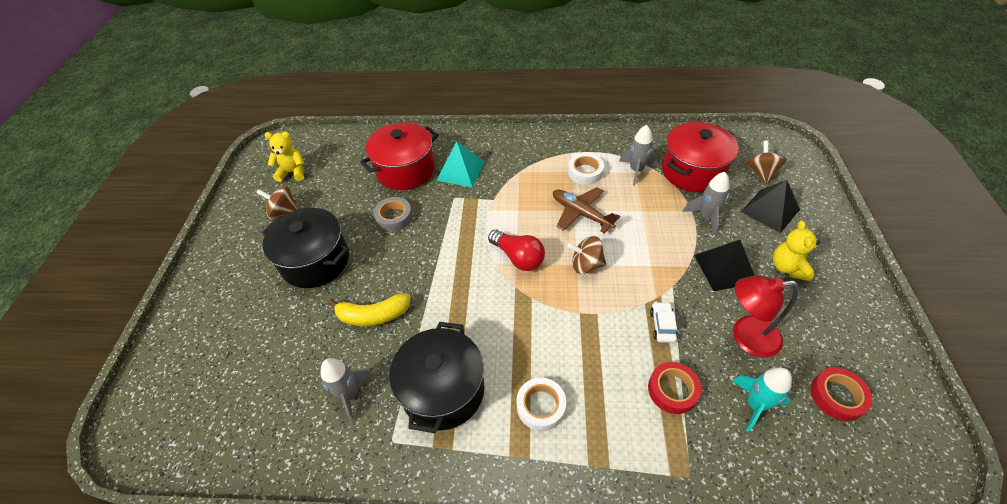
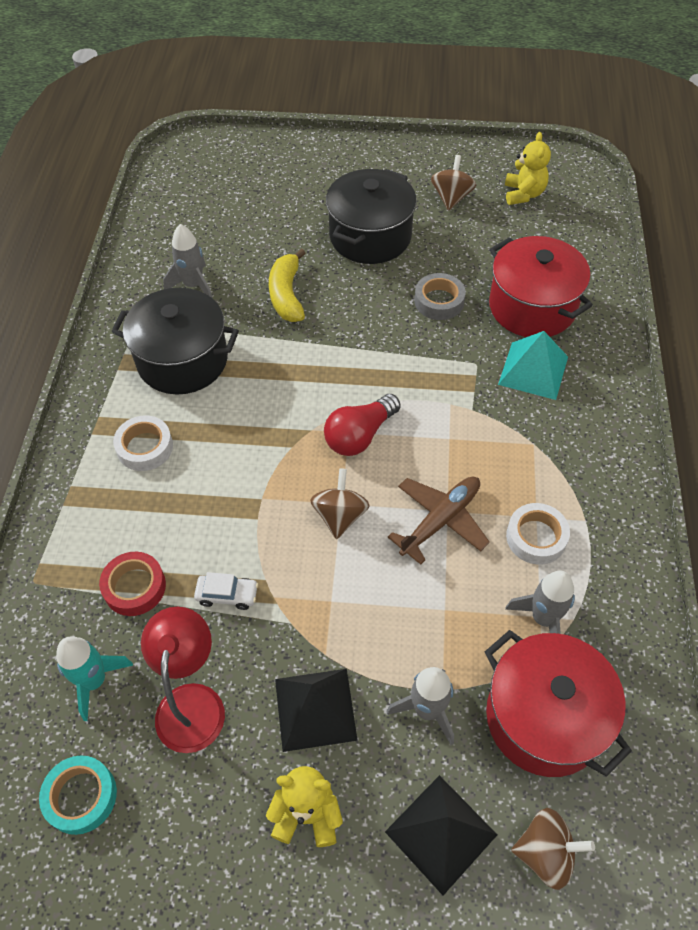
camera: 90 degrees right, 5 degrees up
red tape [810,367,873,421] -> turquoise tape [39,756,117,835]

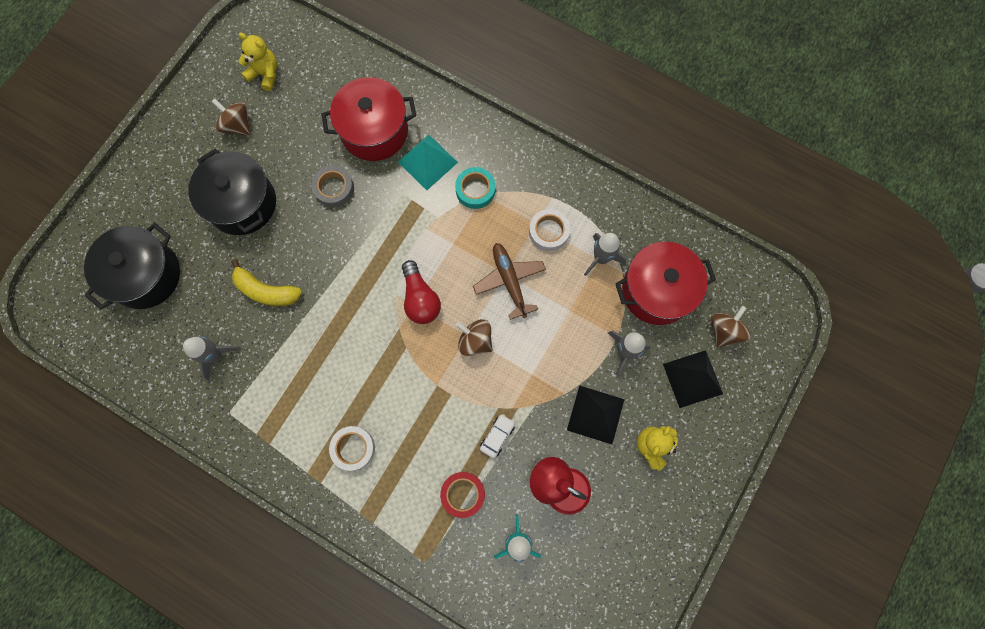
camera: 65 degrees left, 20 degrees up
turquoise tape [39,756,117,835] -> turquoise tape moved to [455,167,495,209]
black pot [111,288,239,394] -> black pot moved to [84,223,180,310]

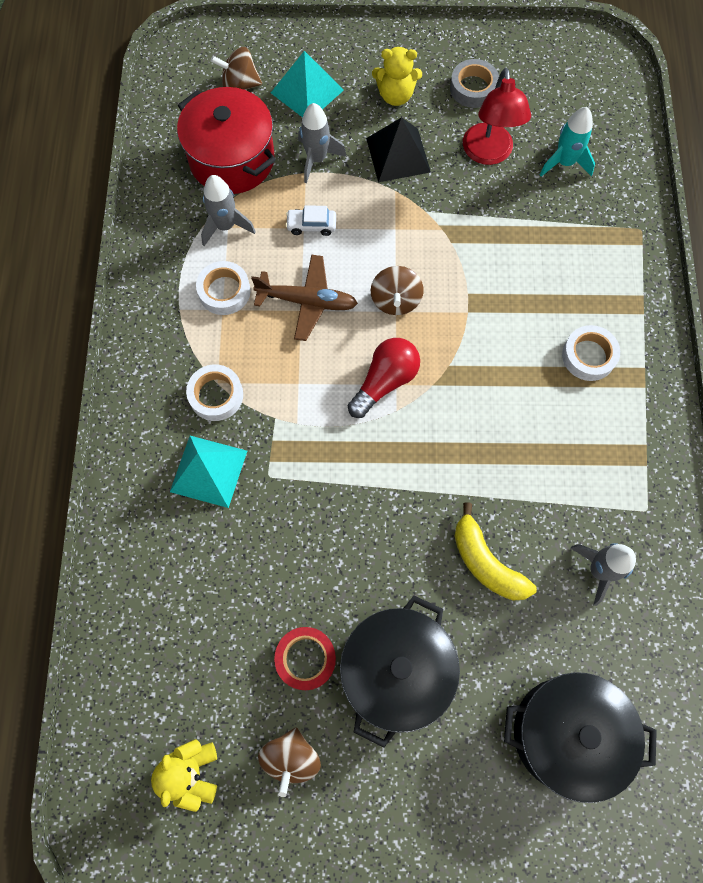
camera: 120 degrees left, 5 degrees down
yellow banana [231,259,302,306] -> yellow banana turned 150 degrees clockwise [454,502,537,601]
grey tape [312,166,354,207] -> grey tape moved to [450,59,499,108]
red pot [321,77,416,161] -> none
red tape [440,472,485,518] -> red tape moved to [274,627,336,690]
turquoise tape [455,167,495,209] -> white tape [186,364,243,421]
brown plane [473,243,546,320] -> brown plane turned 120 degrees counterclockwise [251,254,358,341]
white car [480,414,515,458] -> white car moved to [286,205,336,236]
black pyramid [663,350,723,408] -> turquoise pyramid [271,51,344,117]

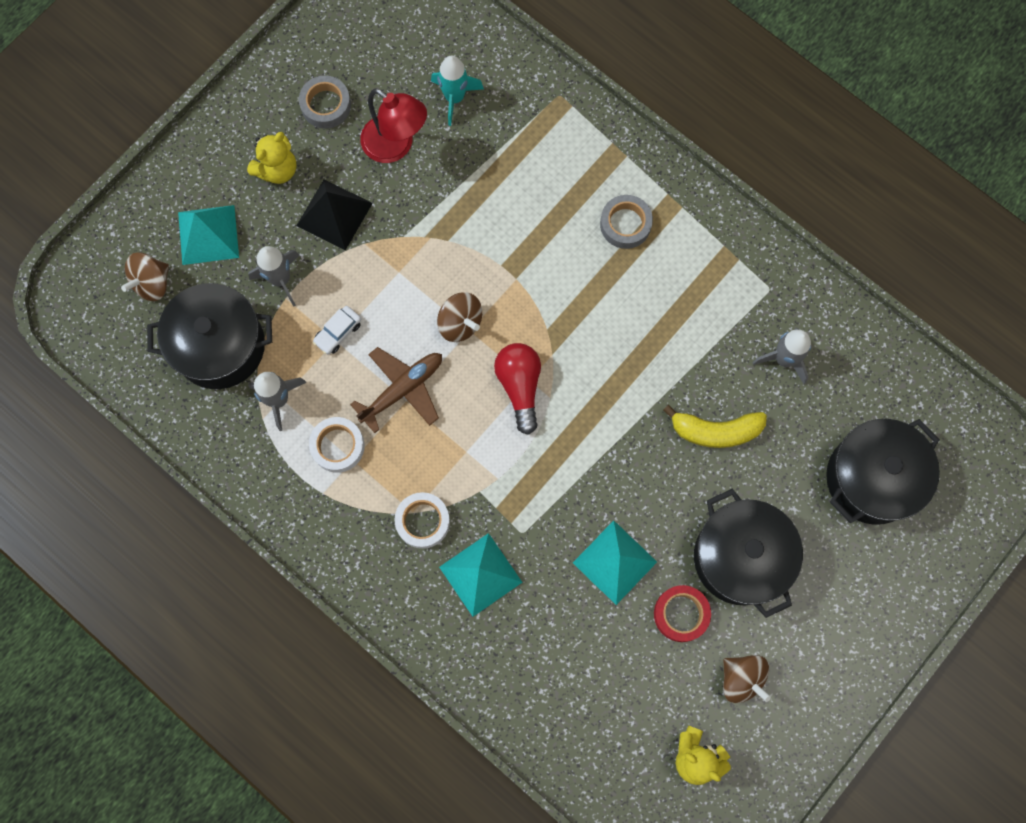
camera: 50 degrees left, 5 degrees up
red pot [177,87,276,194] -> black pot [147,283,272,389]
white tape [562,325,620,381] -> grey tape [600,195,653,249]
none -> turquoise pyramid [573,520,657,605]

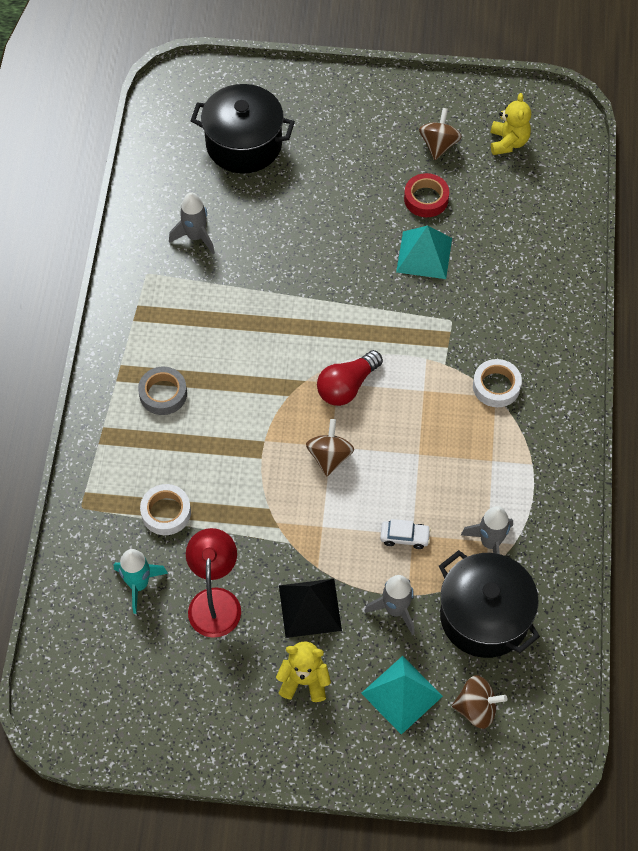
camera: 125 degrees left, 15 degrees down
grey tape [299,76,351,129] -> none
white tape [309,417,365,473] -> white tape moved to [140,484,191,535]
brown plane [350,347,442,433] -> none
turquoise pyramid [439,533,523,617] -> none
yellow banana [663,405,767,448] -> none
black pot [694,489,803,618] -> none

